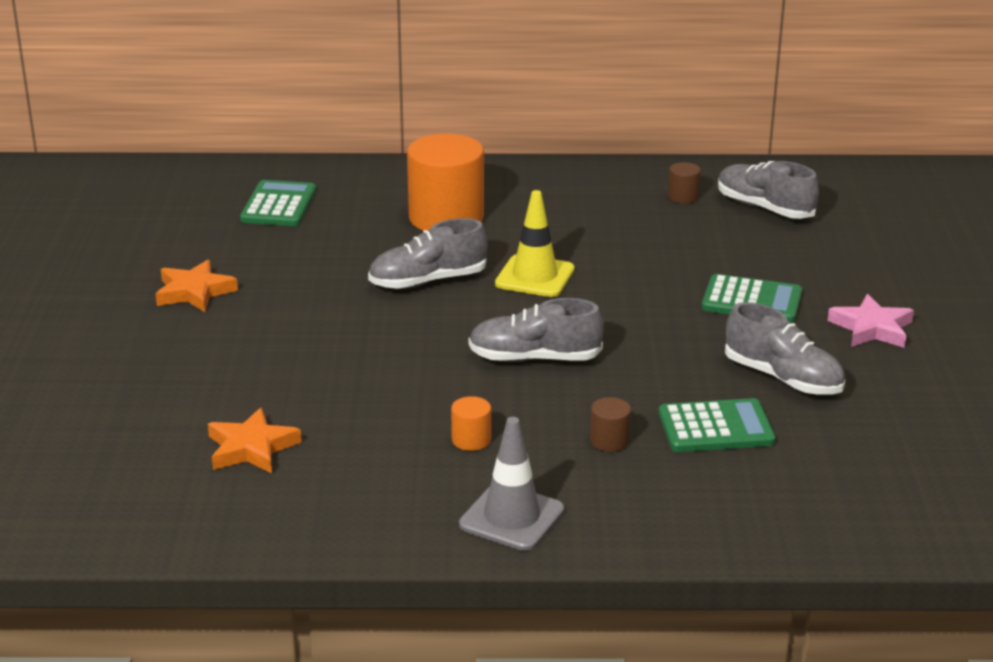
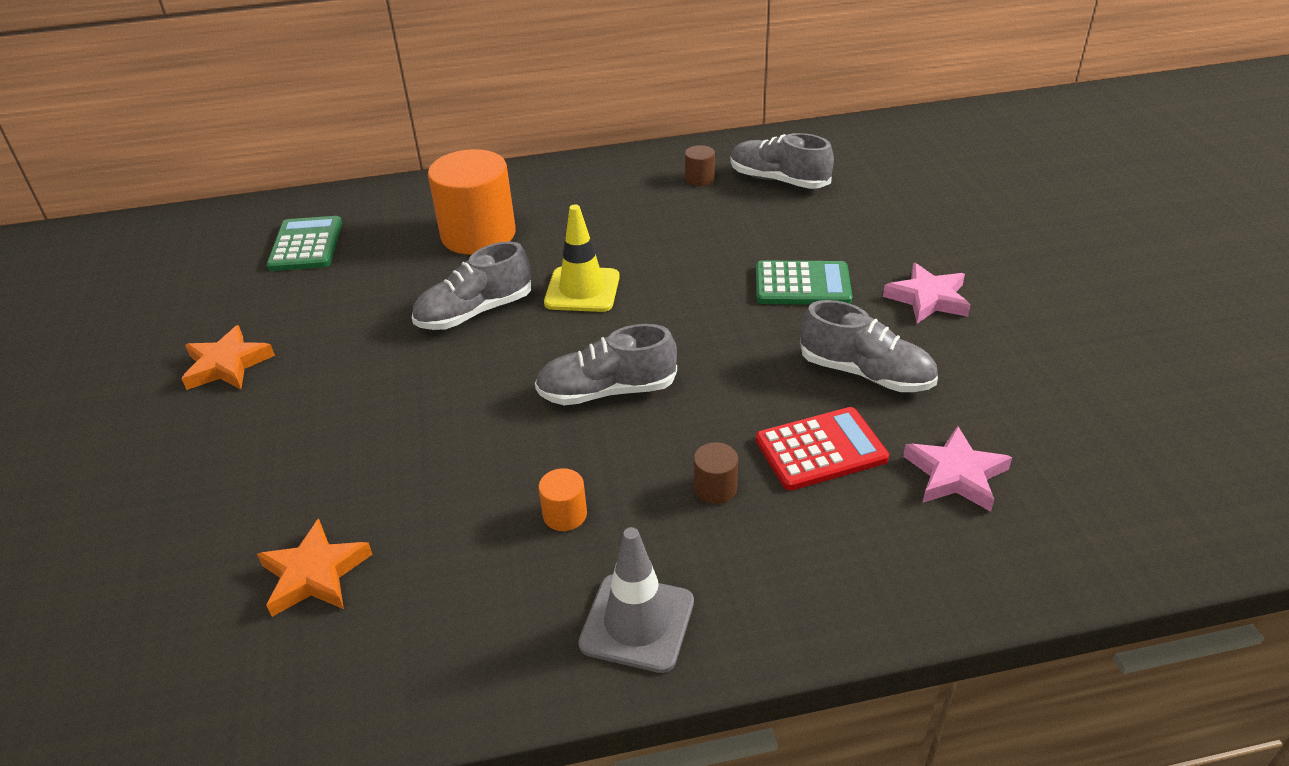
camera: 10 degrees left, 10 degrees up
green calculator [659,398,776,452] -> red calculator [756,407,889,490]
none -> pink star [903,426,1012,512]

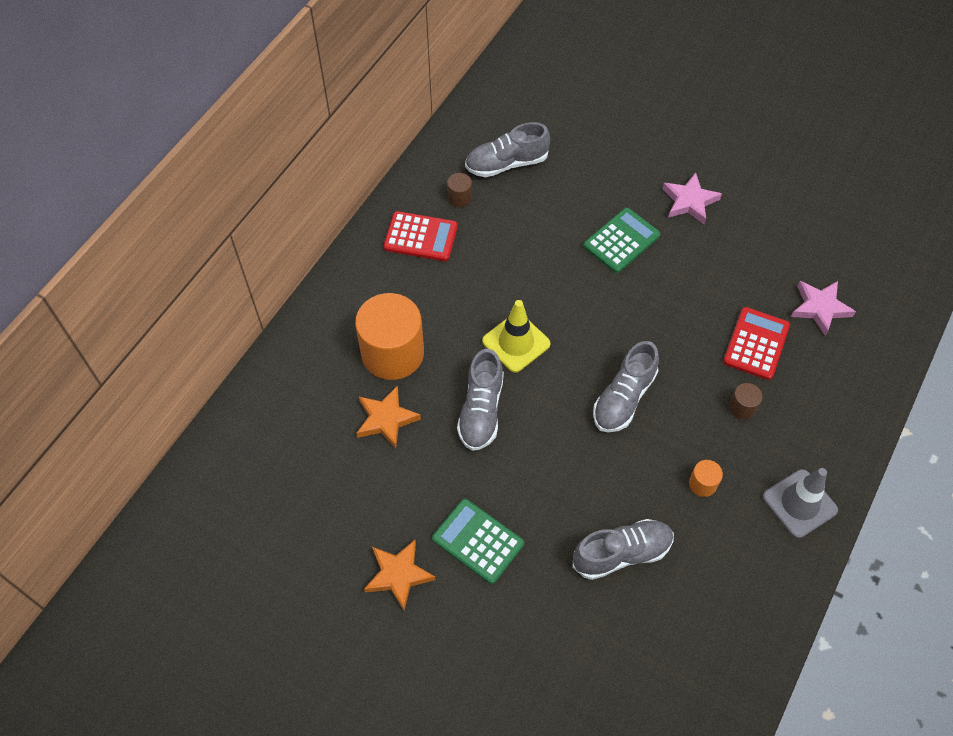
camera: 50 degrees left, 20 degrees up
orange star [257,518,373,617] -> orange star moved to [356,386,421,449]
green calculator [267,216,342,271] -> green calculator moved to [432,499,524,584]
grey shoe [800,300,938,392] -> grey shoe moved to [572,519,674,580]
none -> red calculator [383,211,458,261]

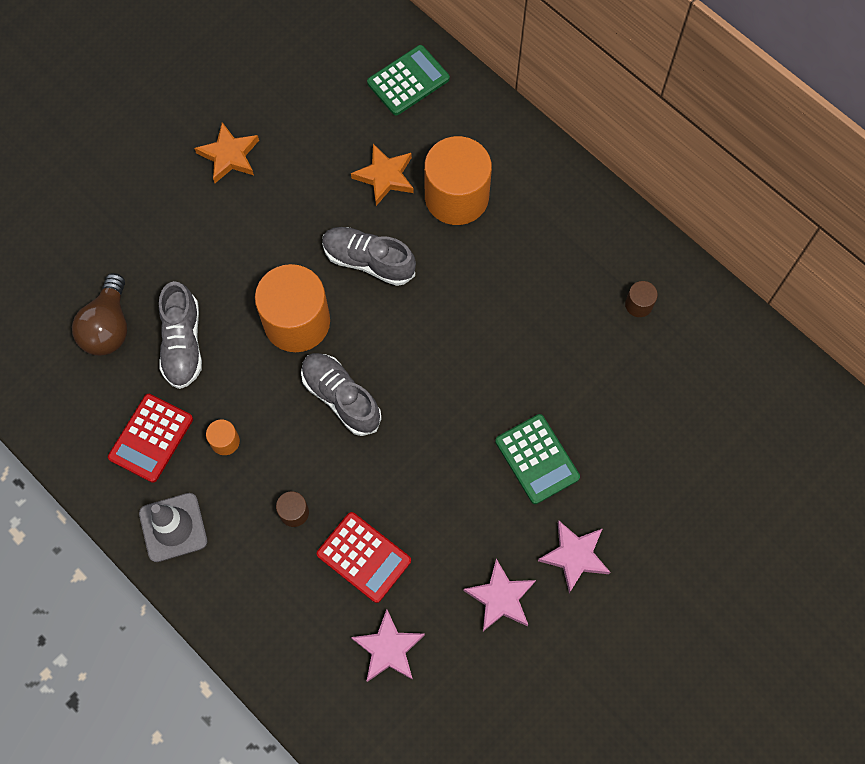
camera: 105 degrees right, 10 degrees up
red calculator [383,211,458,261] -> red calculator moved to [108,394,193,483]
green calculator [432,499,524,584] -> green calculator moved to [367,45,450,115]
grey shoe [465,122,550,177] -> none
yellow traffic cone [482,300,551,373] -> none
none -> brown light bulb [72,273,127,356]
none -> orange cylinder [255,264,330,352]
none -> pink star [463,559,536,631]

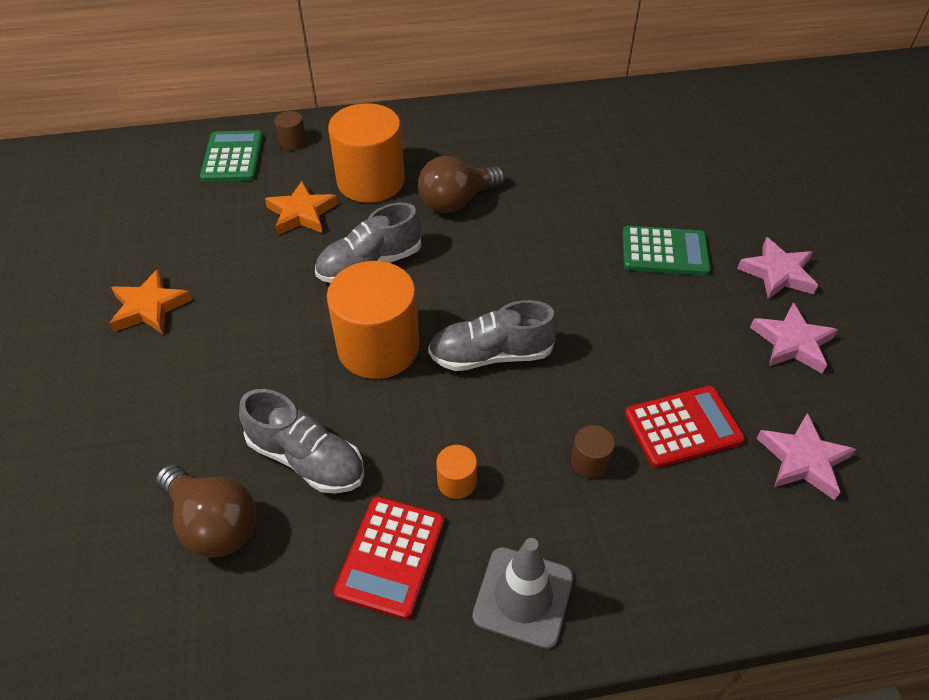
camera: 55 degrees left, 20 degrees down
red calculator [108,394,193,483] -> red calculator turned 45 degrees clockwise [334,496,444,620]
brown cylinder [625,281,658,317] -> brown cylinder moved to [274,111,307,150]
none -> brown light bulb [418,156,505,213]

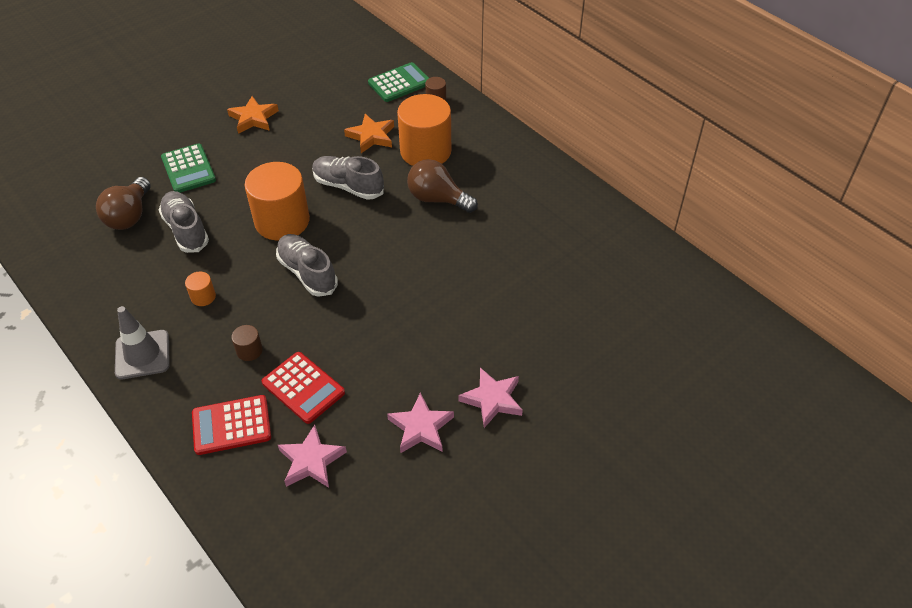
camera: 60 degrees right, 0 degrees up
grey shoe [239,389,364,494] -> grey shoe turned 150 degrees clockwise [159,191,209,253]
red calculator [334,496,444,620] -> red calculator moved to [192,395,271,455]
green calculator [622,226,711,276] -> green calculator moved to [161,143,216,193]

